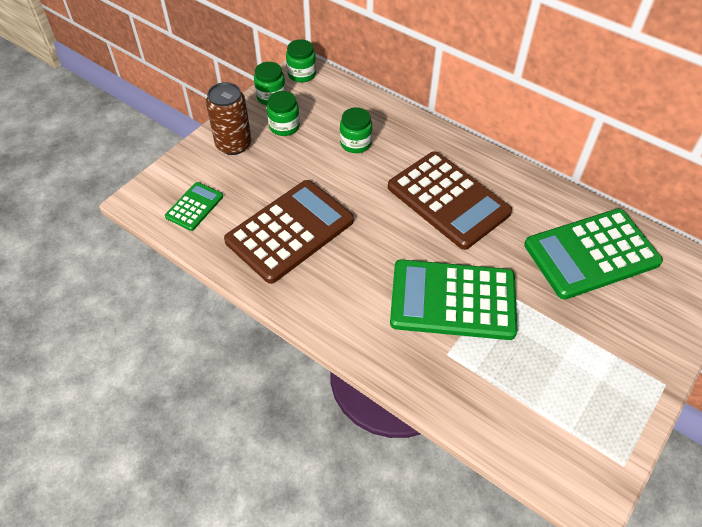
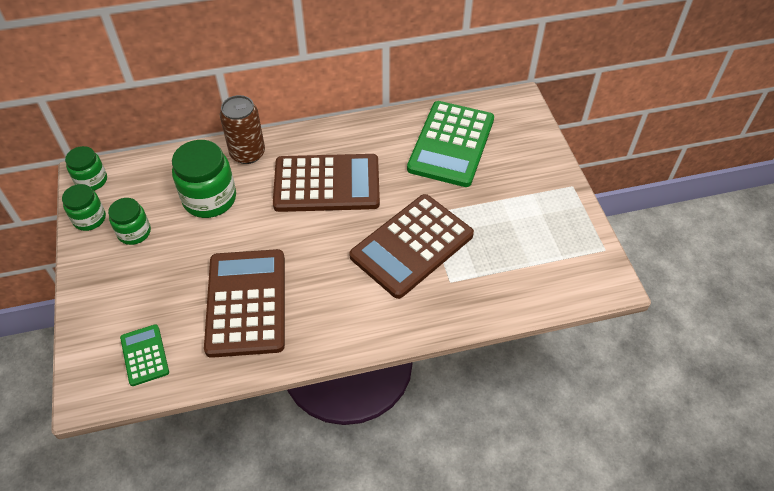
camera: 50 degrees left, 0 degrees up
brown can [206,82,251,155] -> brown can moved to [220,95,265,164]
green jar [340,107,372,153] -> green jar [172,140,236,218], size x1.67
green calculator [390,260,517,340] -> brown calculator [349,194,474,299]

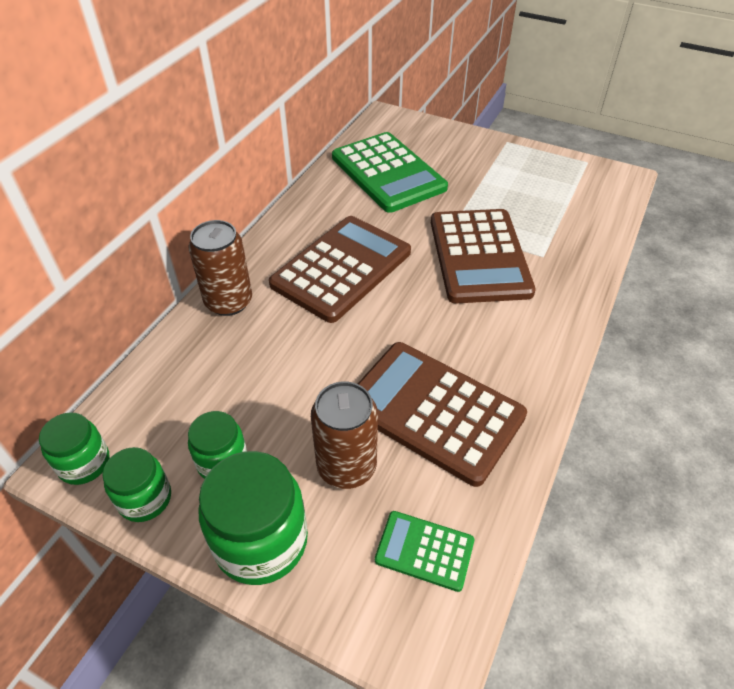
camera: 50 degrees left, 5 degrees down
green jar [172,140,236,218] -> green jar moved to [199,451,308,585]
none -> brown can [311,382,378,489]

